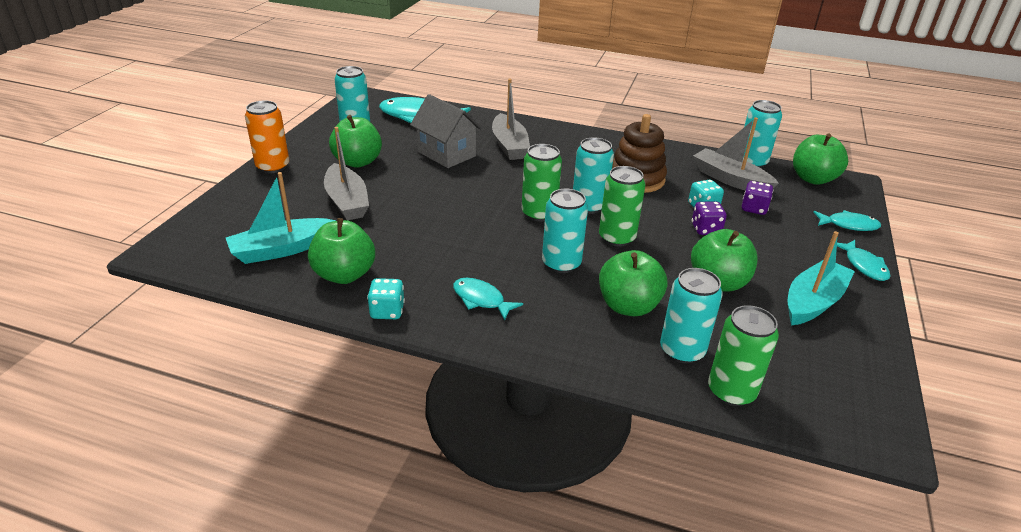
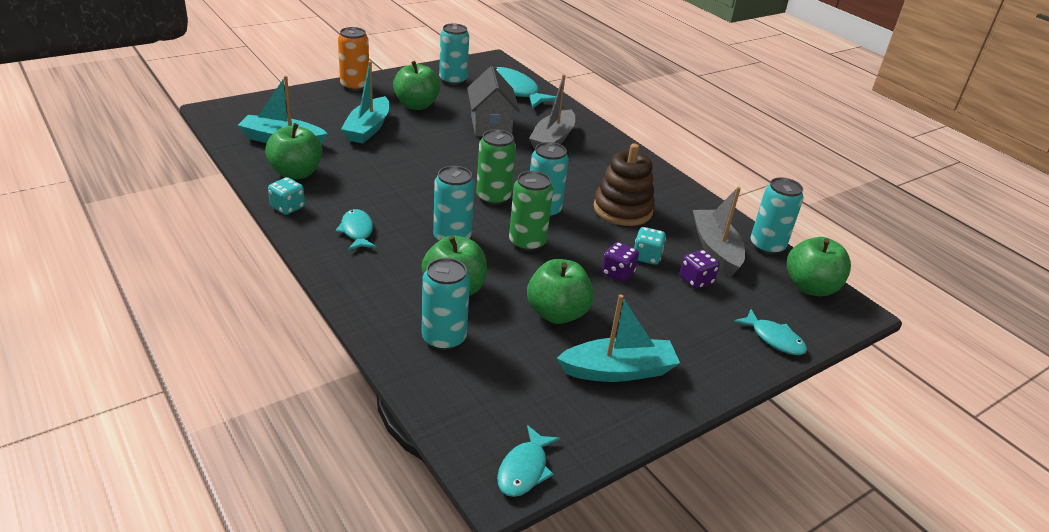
camera: 35 degrees right, 0 degrees up
grey boat [324,127,369,220] -> turquoise boat [341,61,389,144]
green can [708,305,779,406] -> none
turquoise fish [837,240,890,281] -> turquoise fish moved to [497,425,560,497]

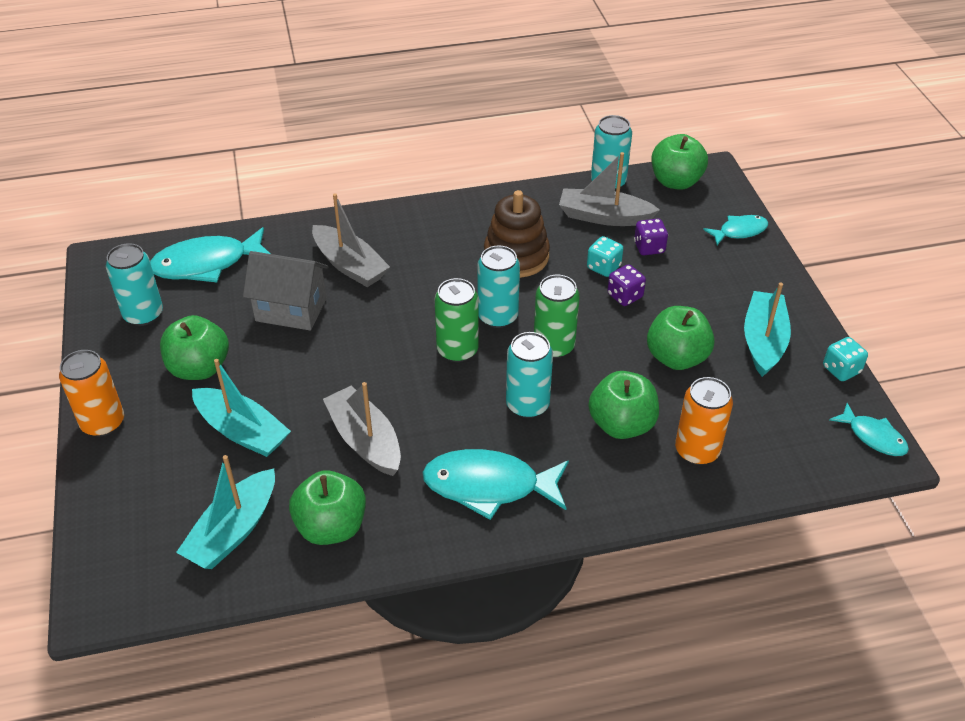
camera: 65 degrees left, 10 degrees up
turquoise dice [268,177,305,215] -> turquoise dice moved to [823,337,868,381]
turquoise fish [335,209,377,251] -> turquoise fish [422,449,569,520], size x1.78
turquoise can [422,258,470,350] -> orange can [675,377,733,465]
none -> grey boat [323,382,401,476]

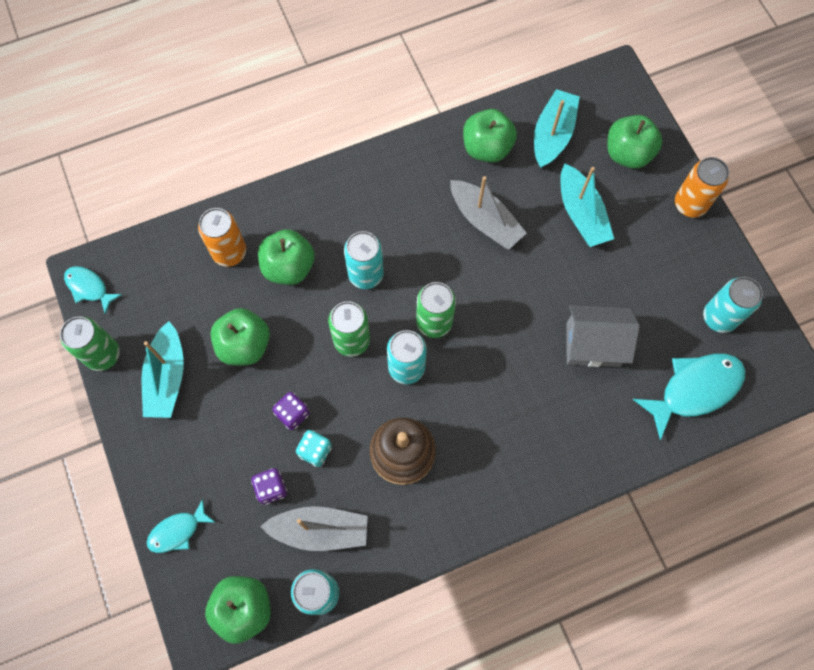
camera: 170 degrees right, 25 degrees up
green apple [160,315,229,380] -> green apple moved to [607,115,663,169]
turquoise boat [192,359,291,457] -> turquoise boat turned 135 degrees counterclockwise [561,164,614,247]
grey boat [312,193,390,287] -> none
turquoise fish [422,449,569,520] -> none
turquoise dice [823,337,868,381] -> green can [60,317,120,371]

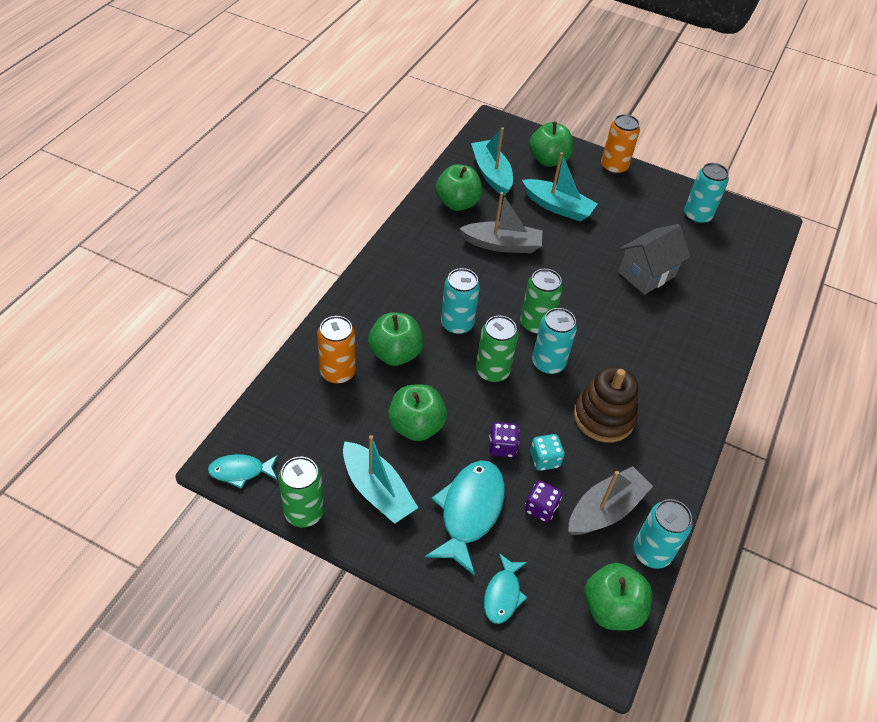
camera: 45 degrees left, 20 degrees down
turquoise fish [633,354,746,440] -> turquoise fish moved to [425,461,505,576]

